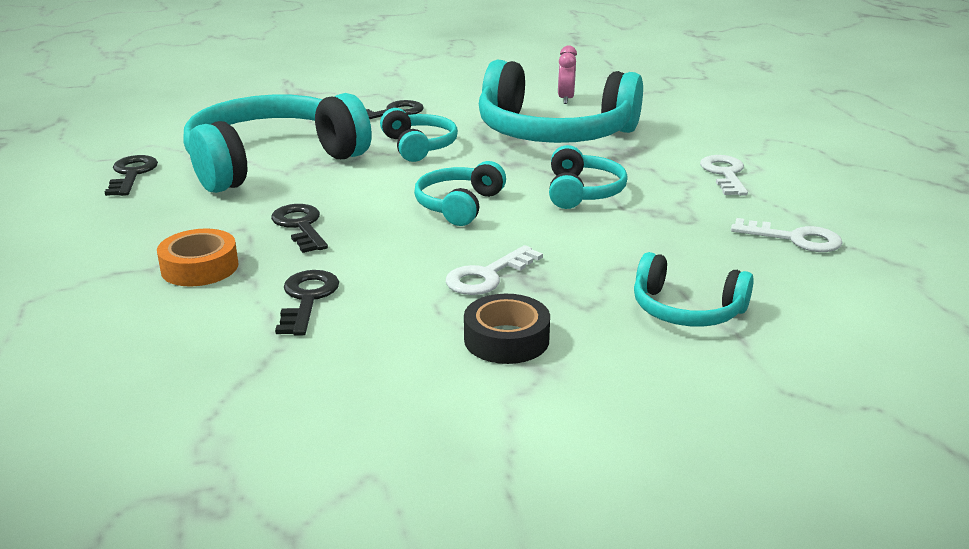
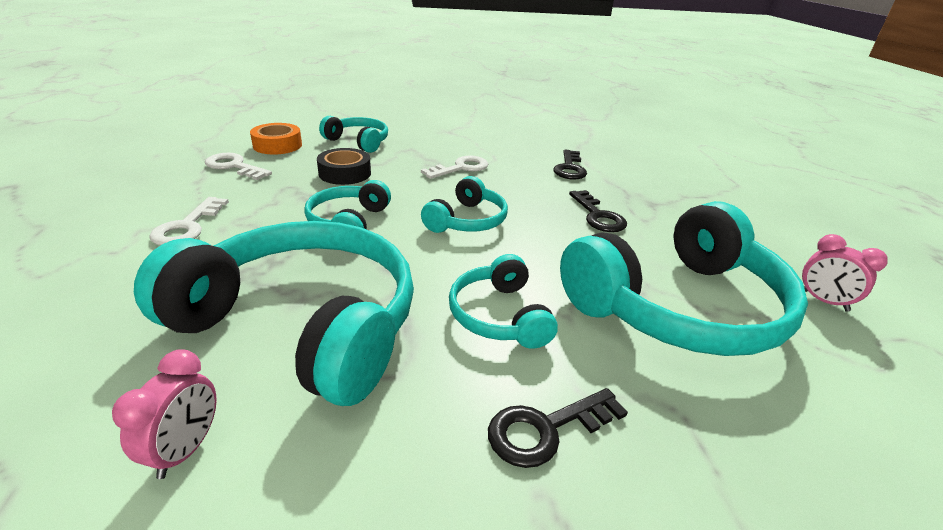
camera: 175 degrees left, 5 degrees up
black key [105,155,158,196] -> pink clock [802,234,888,312]
orange tape [157,229,239,286] -> orange tape moved to [250,123,302,154]
black tape [464,294,550,364] -> black tape moved to [317,148,371,185]

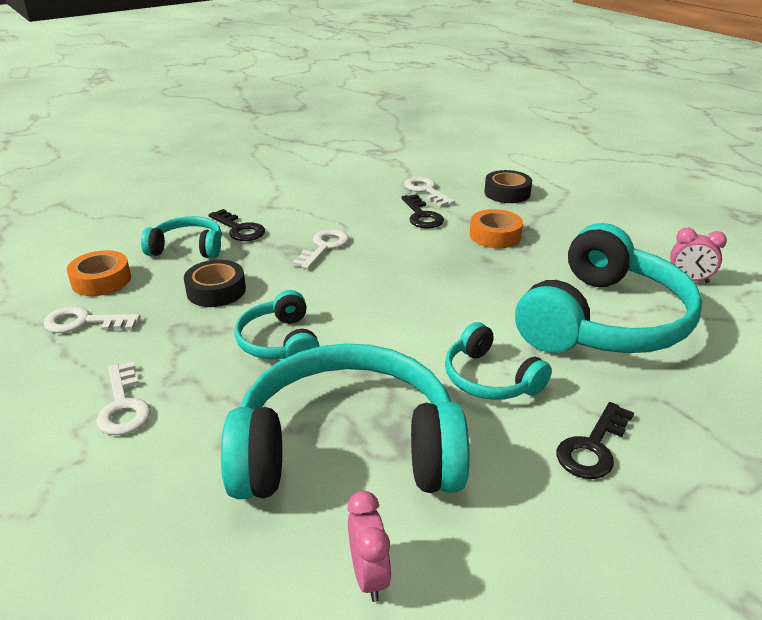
camera: 25 degrees left, 0 degrees up
turquoise headphones [421,176,508,233] -> none
black key [569,190,627,232] -> black key moved to [209,209,265,241]
none -> white key [404,177,455,207]
none -> orange tape [470,209,523,248]
none -> black tape [484,170,532,203]

